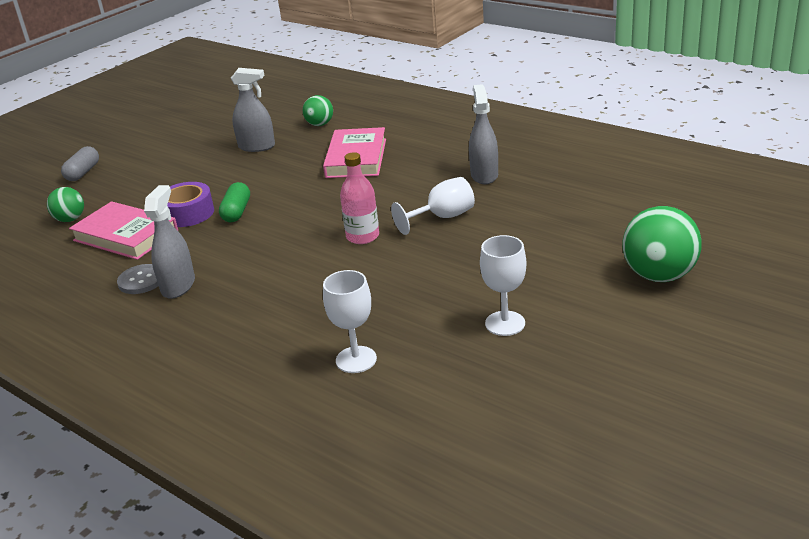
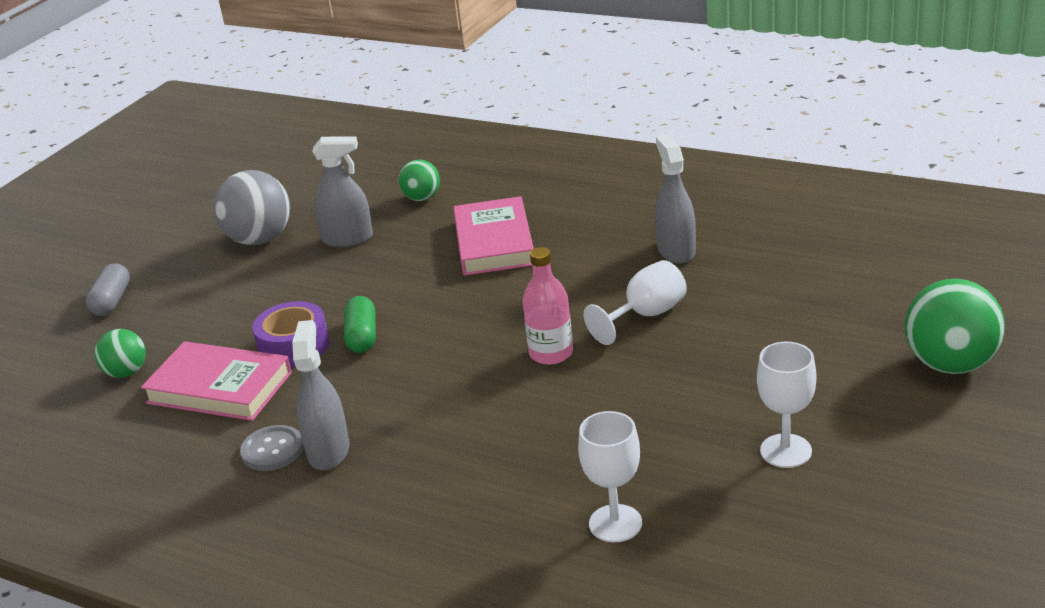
camera: 10 degrees left, 0 degrees up
none -> grey ball [214,170,290,245]

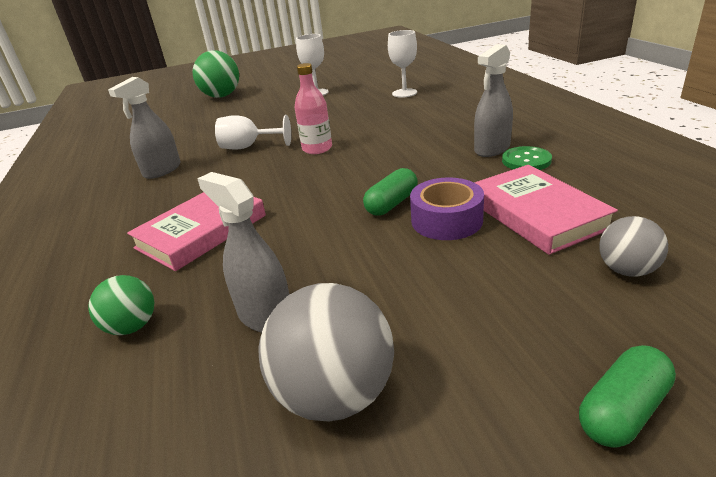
camera: 135 degrees left, 0 degrees up
grey capsule [86,263,130,316] -> green capsule [579,345,676,448]
green ball [95,329,146,378] -> grey ball [599,216,668,277]
grey button [240,425,304,471] -> green button [502,146,552,170]

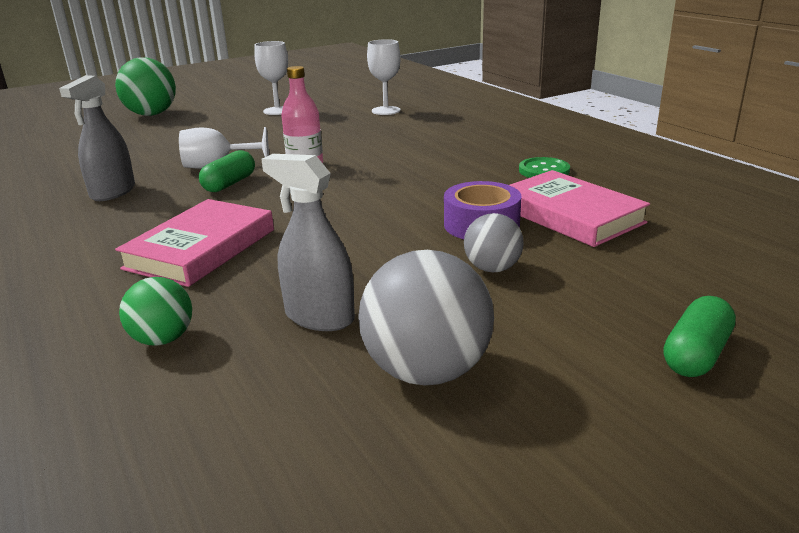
camera: 15 degrees left, 5 degrees down
green capsule [363,168,418,216] -> green capsule moved to [199,150,255,192]
grey spray bottle [474,44,513,157] -> none
grey ball [599,216,668,277] -> grey ball moved to [464,213,524,272]

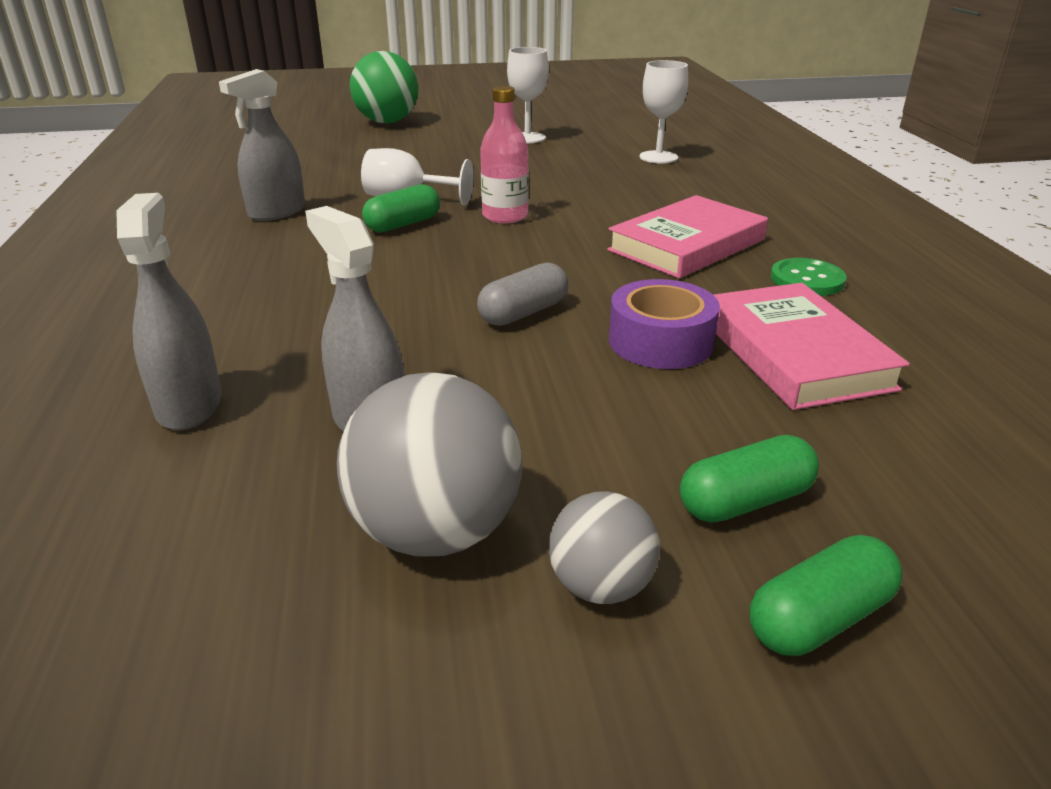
camera: 20 degrees right, 5 degrees up
pink book [115,199,274,287] -> pink book moved to [607,195,768,278]
green ball [119,277,192,346] -> grey spray bottle [116,193,222,430]
grey ball [464,213,524,272] -> grey ball moved to [549,491,660,604]
none -> grey capsule [477,263,568,326]
none -> green capsule [680,435,819,523]

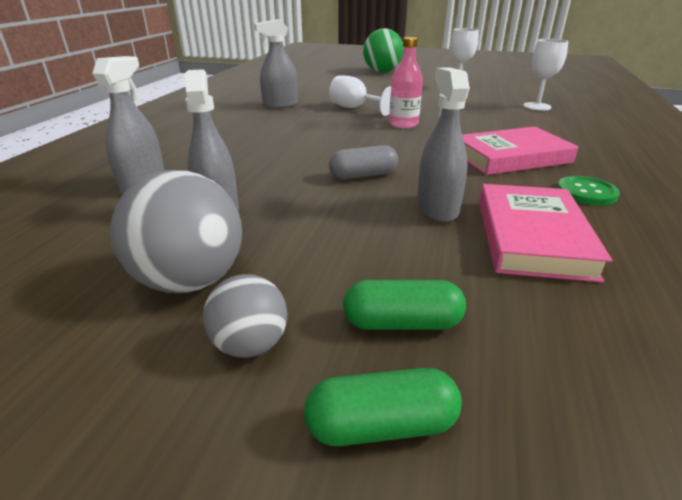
camera: 25 degrees right, 0 degrees up
green capsule [362,184,440,232] -> none
purple tape [609,279,720,369] -> grey spray bottle [417,67,470,222]

